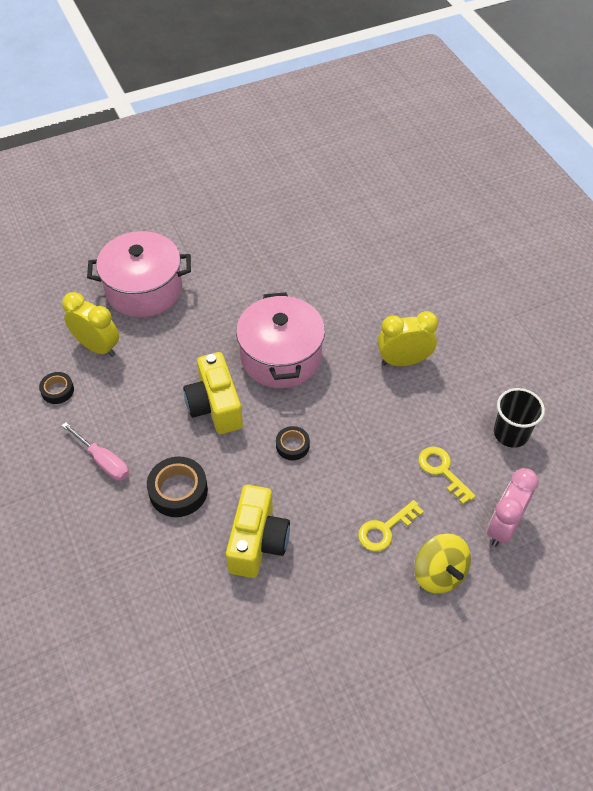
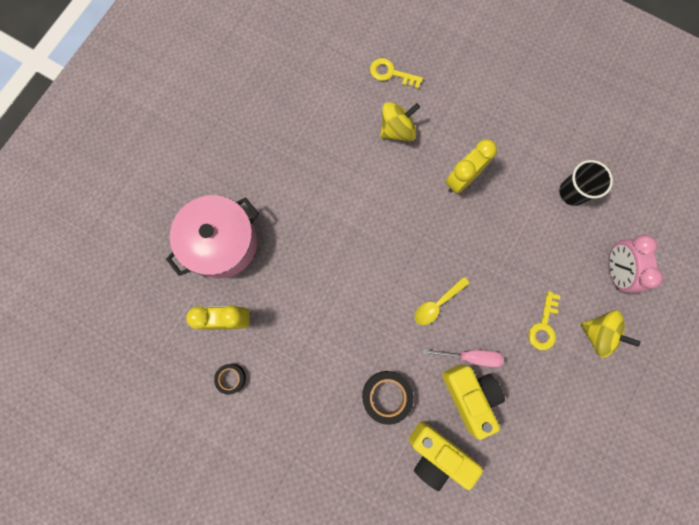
camera: 35 degrees left, 25 degrees up
pink screwdriver [62,422,129,481] -> pink screwdriver moved to [423,349,504,367]
yellow camera [183,352,243,434] -> yellow camera moved to [409,421,483,491]
pink pot [236,292,325,388] -> none
black tape [276,426,310,460] -> yellow spoon [415,277,469,325]
yellow key [418,447,476,504] -> yellow key moved to [370,58,423,89]
none -> yellow spinning top [380,102,420,141]

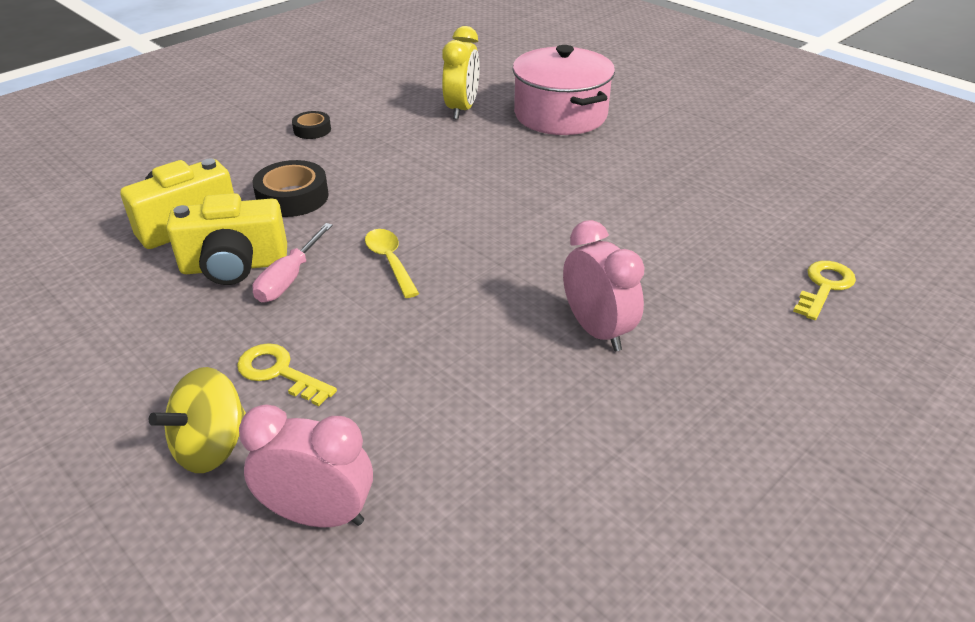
camera: 105 degrees right, 40 degrees down
black tape [214,364,246,395] -> black tape moved to [292,111,331,139]
yellow spinning top [380,102,420,141] -> none
yellow clock [446,139,497,193] -> pink clock [563,220,645,351]
black cup [559,160,613,206] -> none

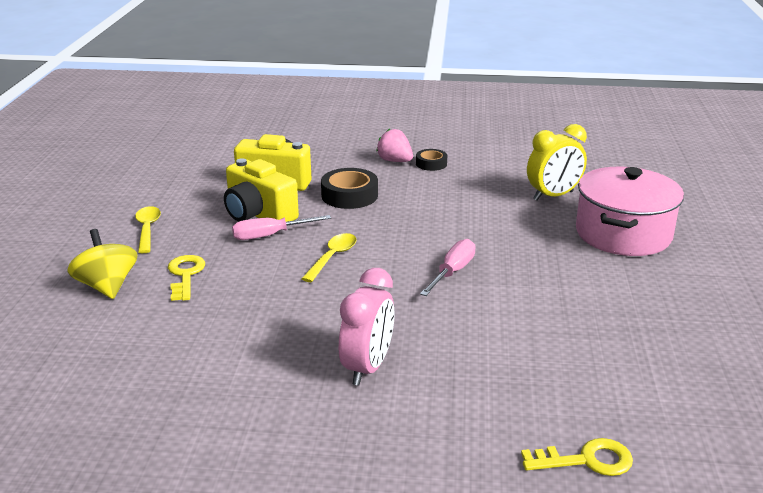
camera: 50 degrees right, 10 degrees down
yellow spinning top [149,367,246,473] -> yellow spinning top turned 60 degrees clockwise [67,229,137,299]
pink clock [239,404,373,527] -> none
none -> yellow spoon [135,206,161,253]
none -> pink strawberry [376,129,413,162]
none -> pink screwdriver [420,239,476,296]

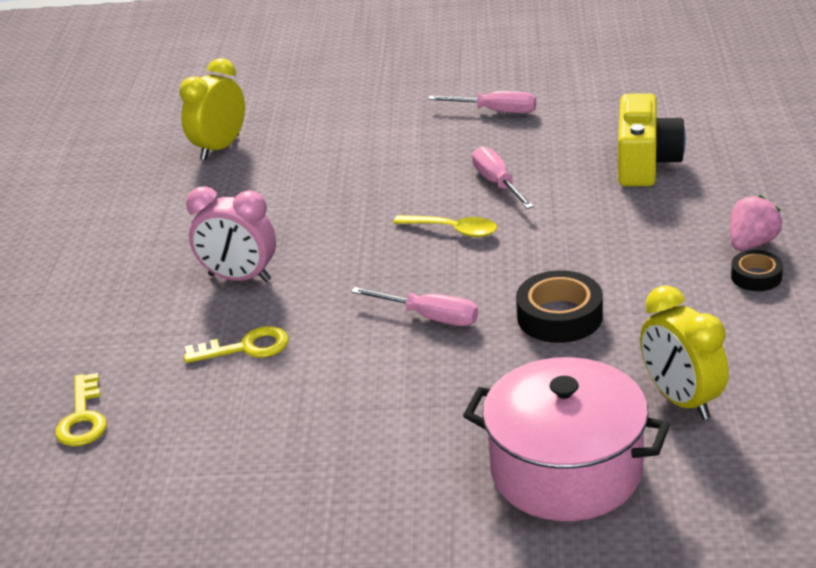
camera: 90 degrees right, 5 degrees up
yellow spinning top [67,229,137,299] -> none
yellow spoon [135,206,161,253] -> pink screwdriver [428,91,536,113]
yellow key [168,255,205,301] -> yellow key moved to [184,326,288,363]
yellow camera [224,158,299,222] -> none
black tape [321,168,378,209] -> black tape moved to [516,270,603,343]
none -> yellow clock [179,58,245,160]

